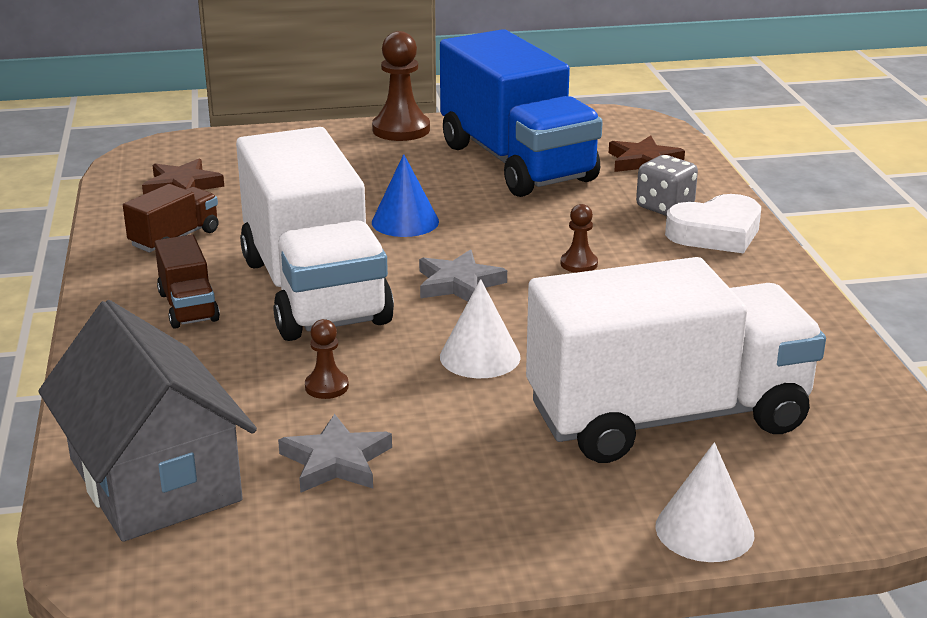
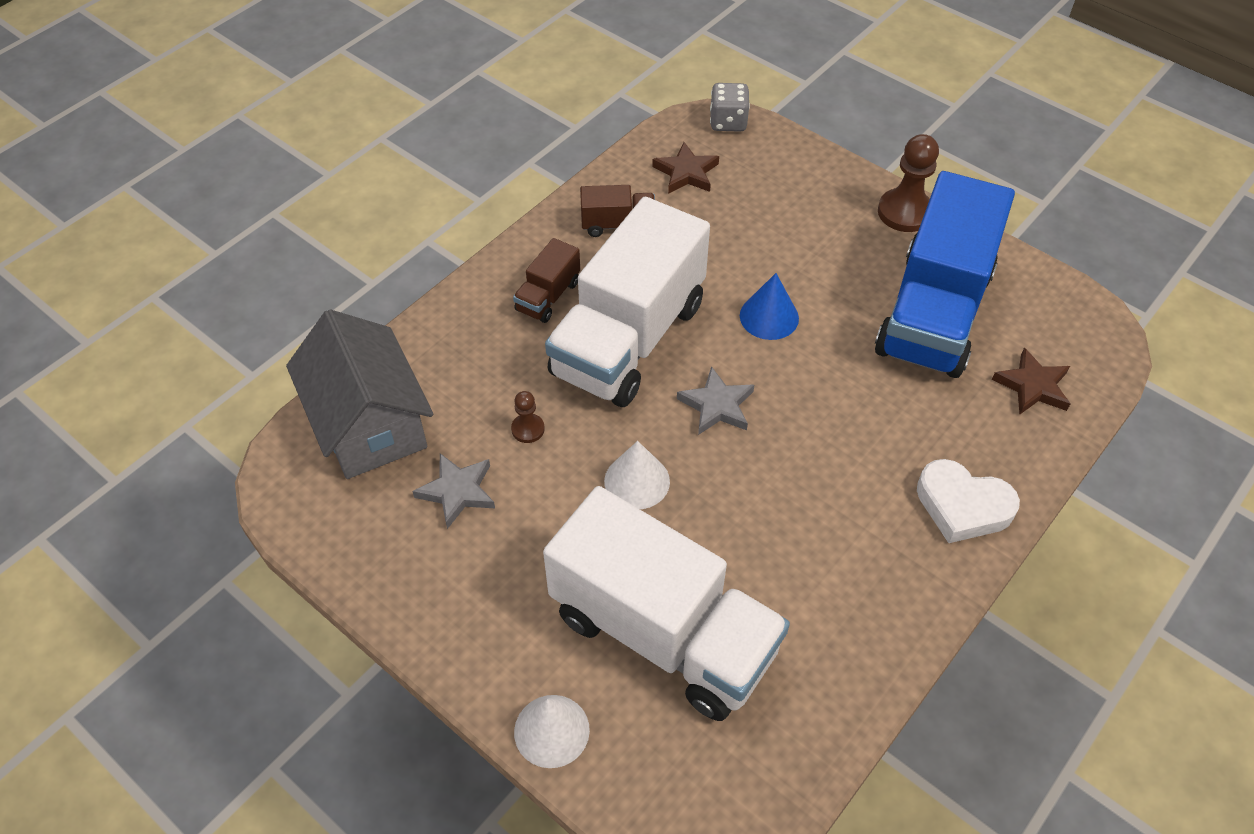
camera: 50 degrees right, 25 degrees up
grey house [38,300,257,542] -> grey house turned 45 degrees counterclockwise [286,309,433,479]
brown pawn [561,204,598,273] -> none
grey dice [636,155,698,216] -> grey dice moved to [710,83,750,132]

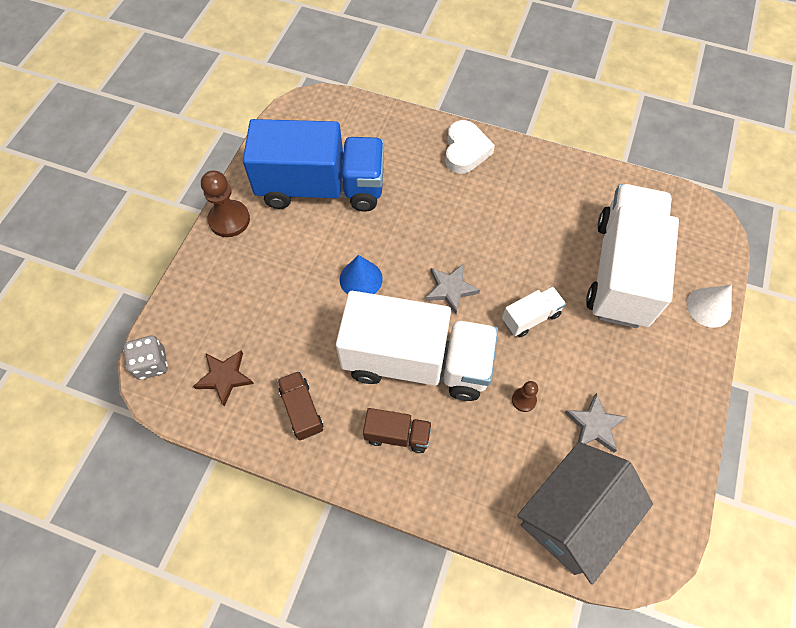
camera: 110 degrees left, 10 degrees up
white cone [604,441,670,509] -> white truck [502,286,566,337]
brown star [992,348,1070,415] -> none

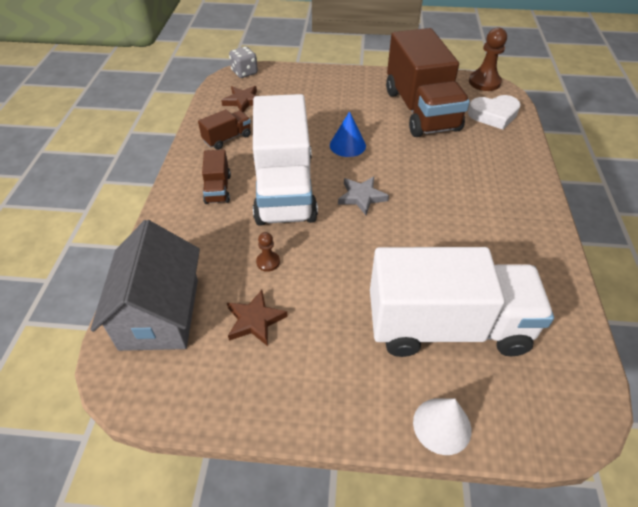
camera: 75 degrees right, 15 degrees down
brown pawn [201,170,250,237] -> brown pawn moved to [469,27,507,91]
blue truck [243,119,384,212] -> brown truck [386,28,470,137]
white heart [445,120,495,174] -> white heart moved to [468,95,521,130]
white truck [502,286,566,337] -> none
grey house [517,442,653,584] -> grey house turned 60 degrees clockwise [90,220,200,351]
grey star [565,393,627,453] -> brown star [227,290,288,346]

